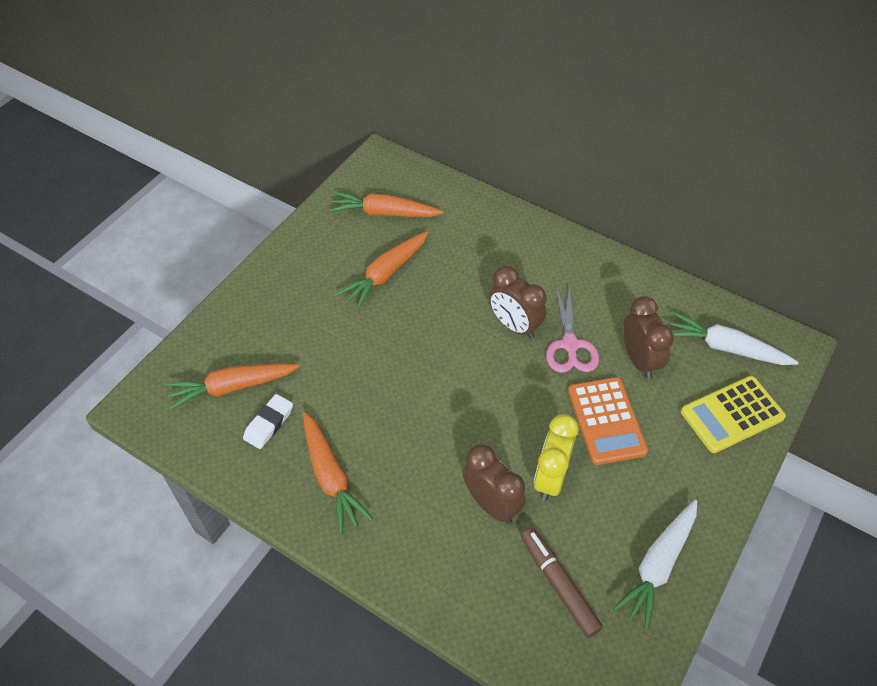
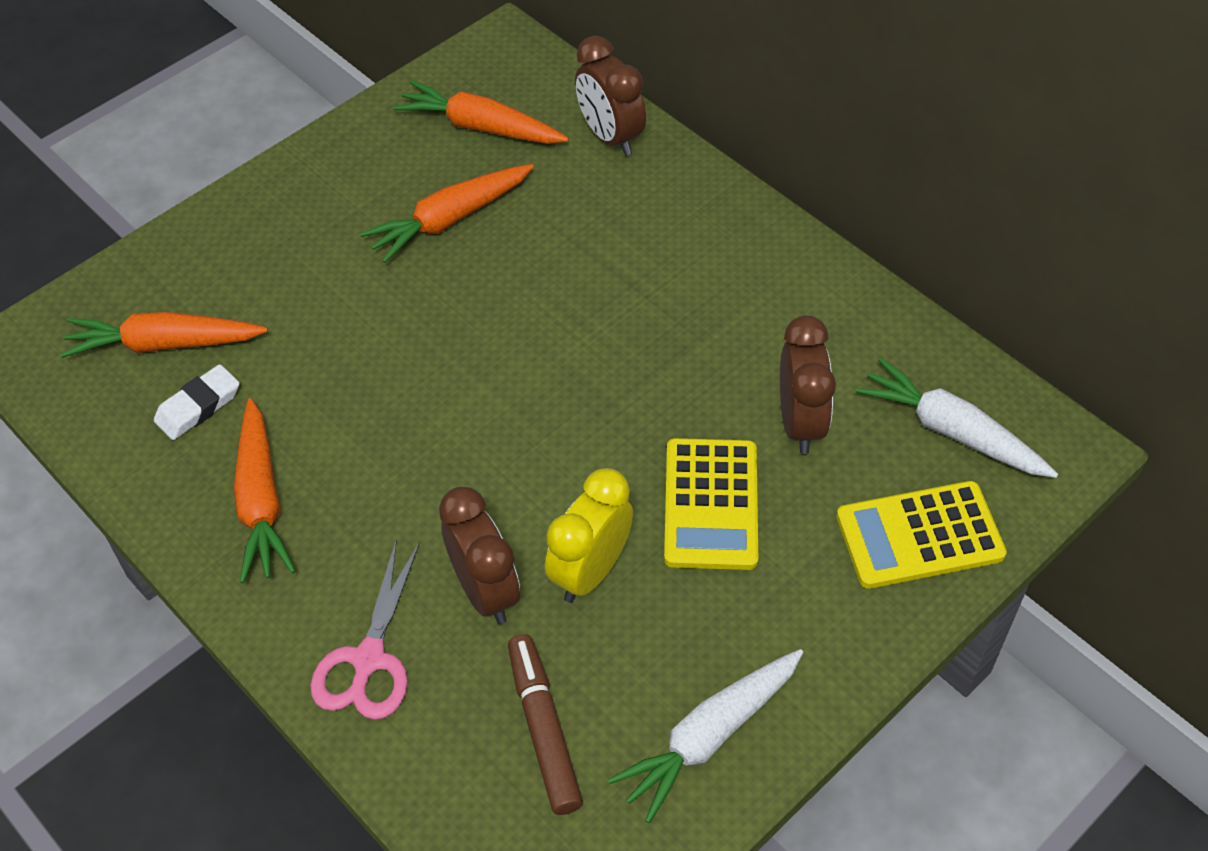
camera: 15 degrees right, 0 degrees up
brown clock [489,266,547,339] -> brown clock moved to [575,36,646,156]
pink scissors [546,286,599,373] -> pink scissors moved to [310,538,420,720]
orange calculator [568,377,648,465] -> yellow calculator [664,438,758,570]

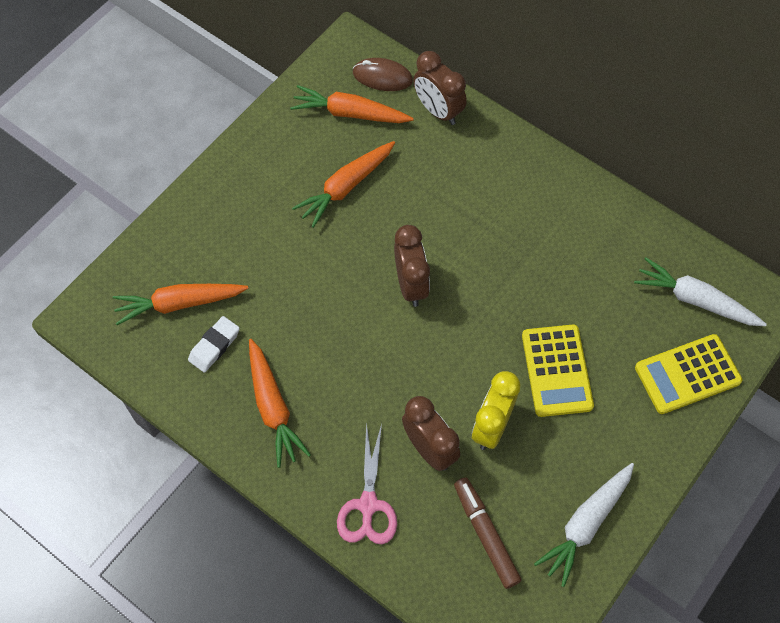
camera: 10 degrees left, 10 degrees up
brown clock [780,315,836,454] -> brown clock moved to [394,225,430,307]
none -> brown mouse [352,58,413,91]

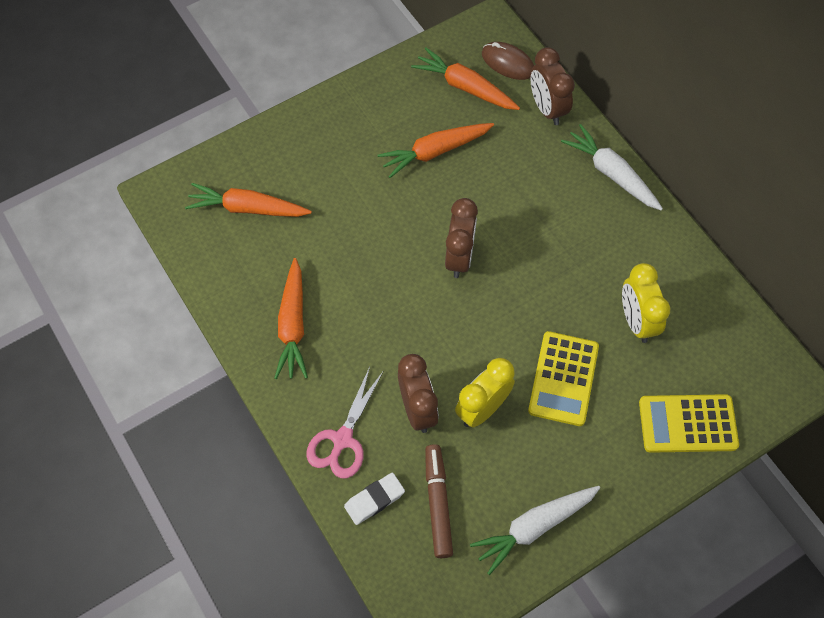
camera: 20 degrees right, 0 degrees up
white eraser [188,316,240,373] -> white eraser moved to [344,473,405,525]
white carrot [634,257,767,326] -> white carrot moved to [561,124,663,211]
none -> yellow clock [622,263,670,343]

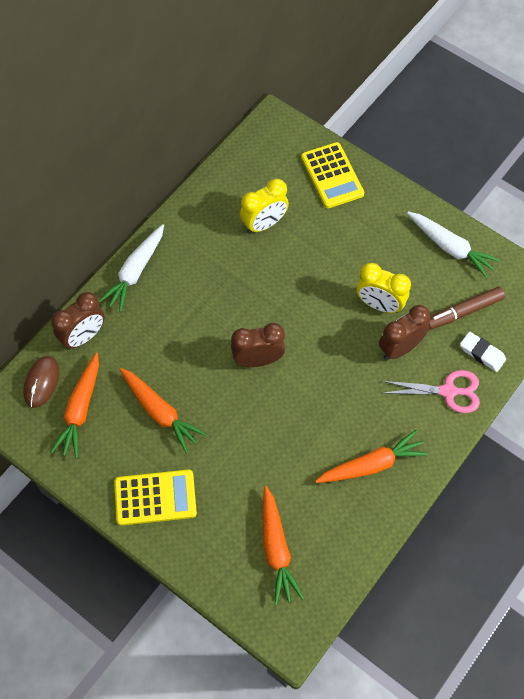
camera: 110 degrees left, 0 degrees up
yellow calculator [528,331,599,426] -> yellow calculator moved to [114,469,197,526]

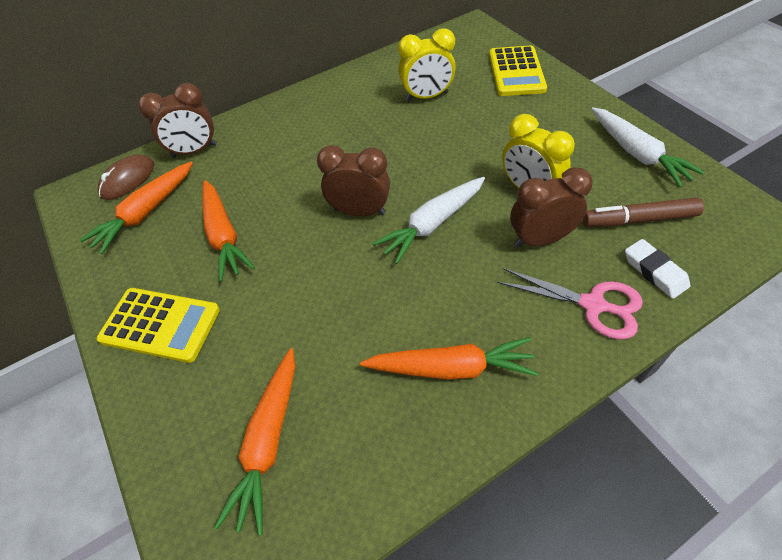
camera: 25 degrees right, 10 degrees down
white carrot [99,224,164,312] -> white carrot moved to [372,177,485,264]

